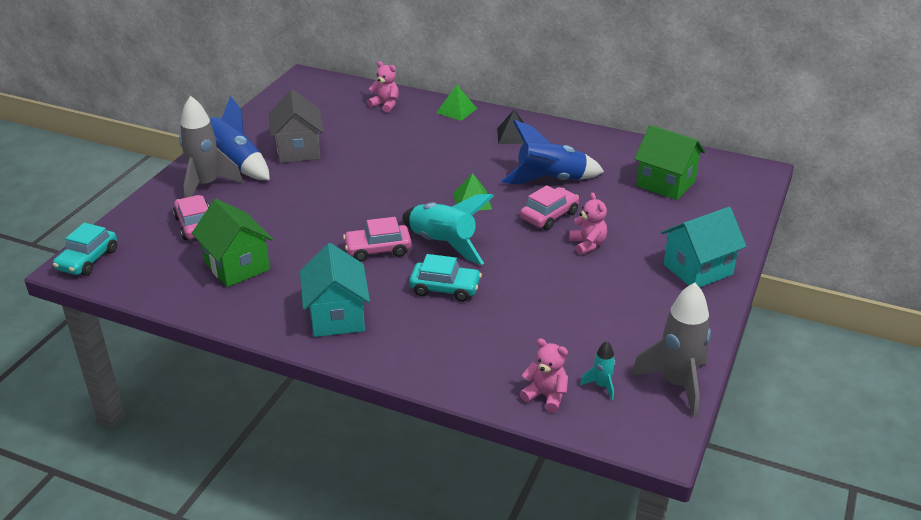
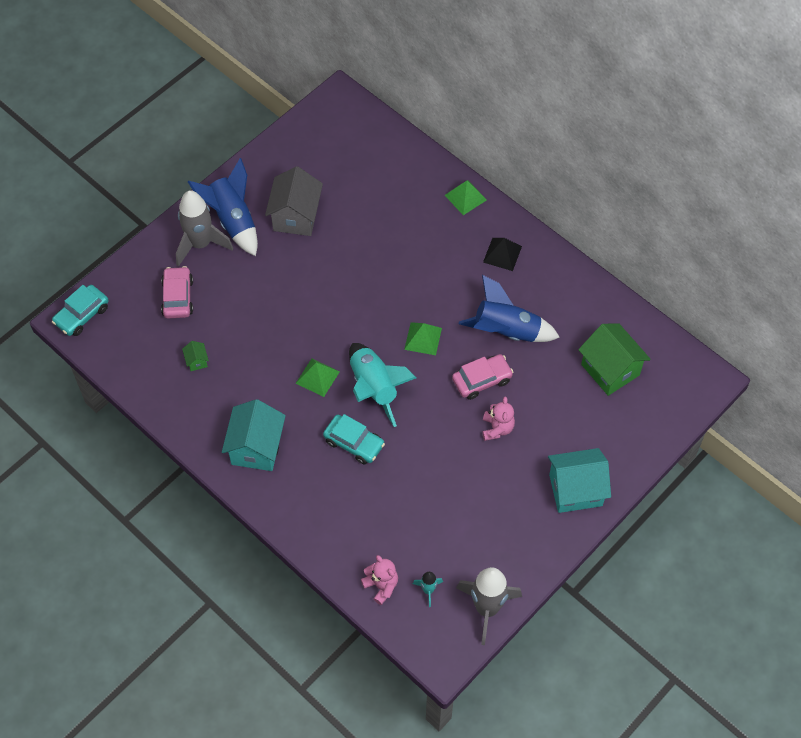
camera: 20 degrees right, 25 degrees up
green house [192,199,273,287] -> green house [182,341,209,371], size x0.43
pink car [343,217,412,262] -> green pyramid [296,359,340,397]
pink teddy bear [367,61,399,113] -> none

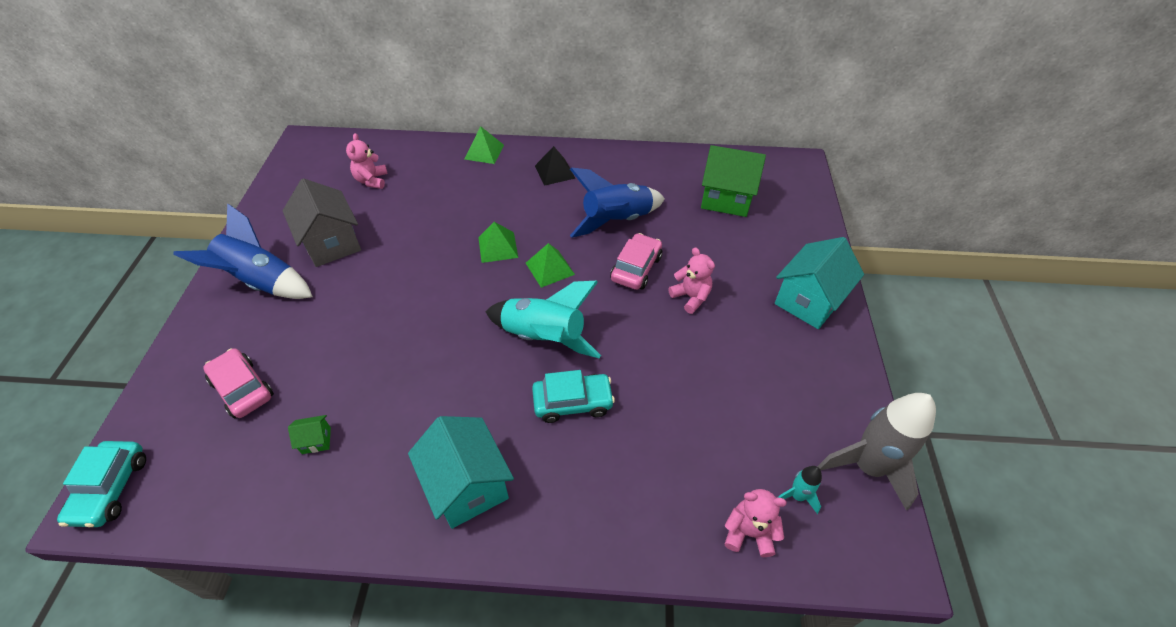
camera: 40 degrees left, 10 degrees down
grey rocket [176,190,233,267] -> none
green house [182,341,209,371] -> green house turned 45 degrees counterclockwise [288,415,331,454]
green pyramid [296,359,340,397] -> green pyramid moved to [478,222,518,263]
none -> pink teddy bear [346,133,388,189]

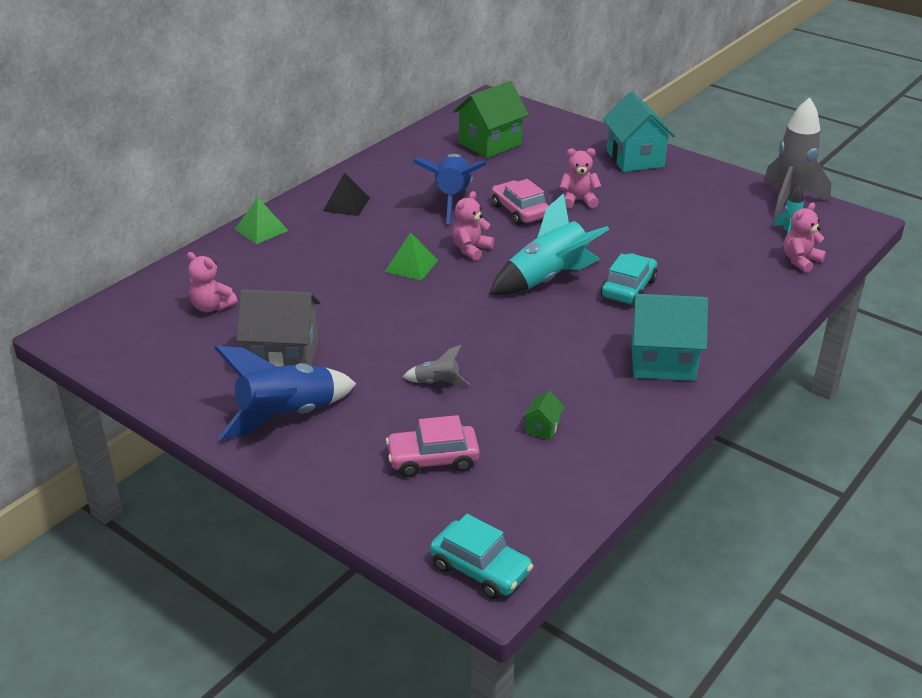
camera: 55 degrees left, 15 degrees down
green pyramid [526,243,575,288] -> pink teddy bear [452,191,494,261]
none -> grey rocket [403,345,470,386]

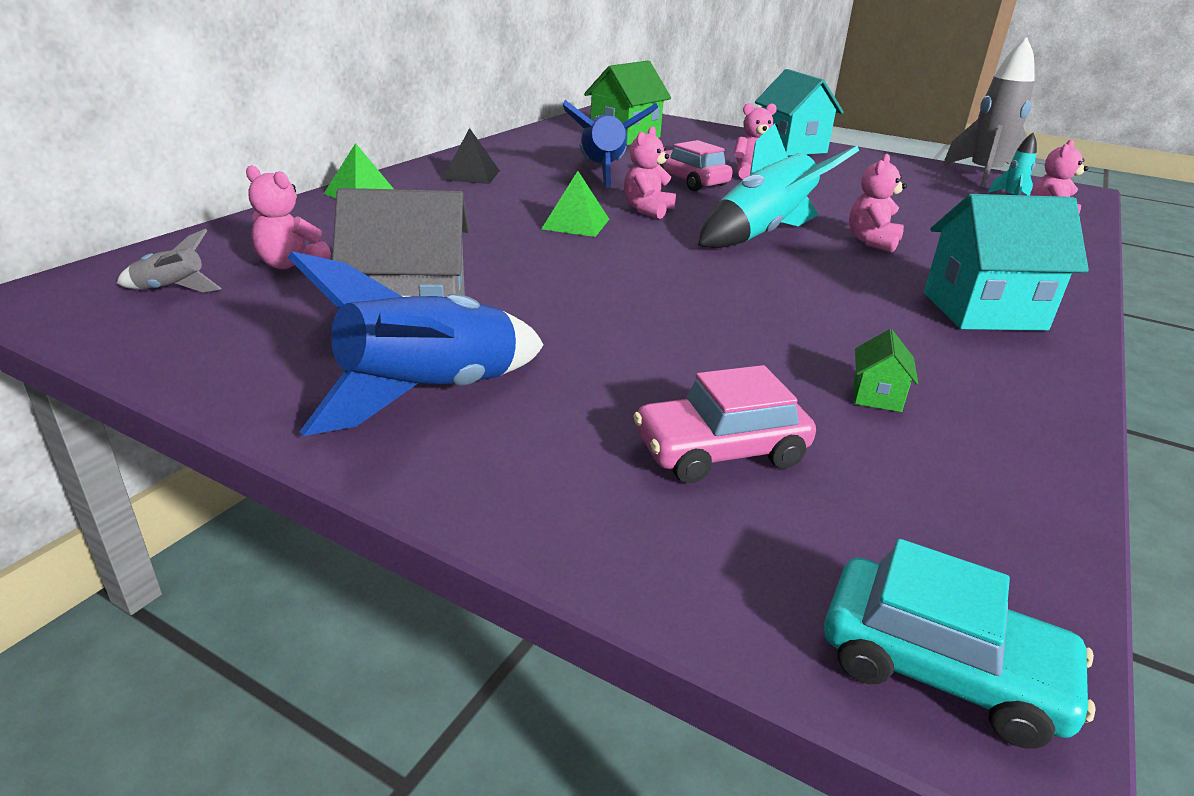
camera: 10 degrees left, 5 degrees down
grey rocket [403,345,470,386] -> grey rocket moved to [117,229,222,292]
turquoise car [601,253,658,304] -> pink teddy bear [849,154,907,253]

